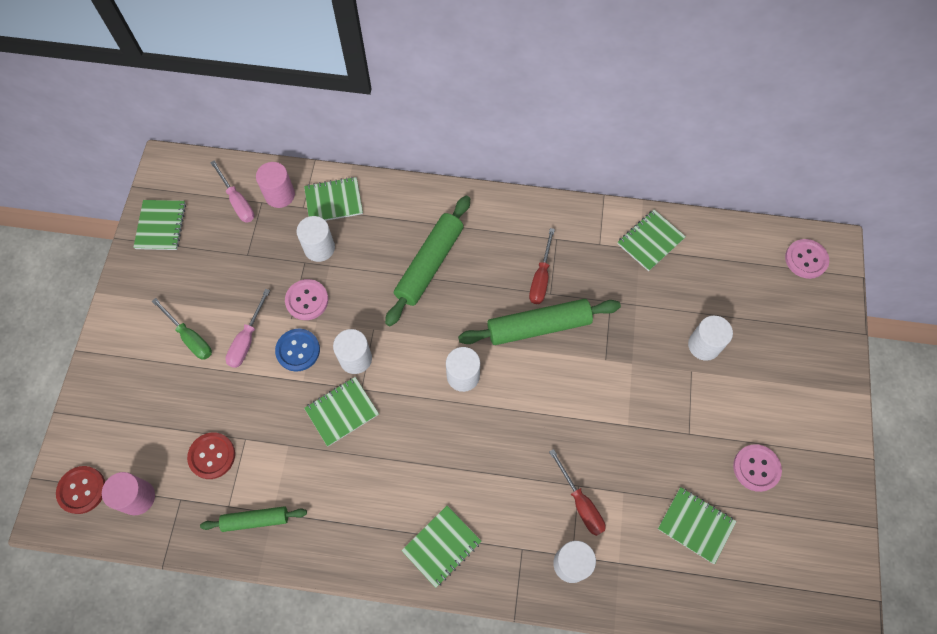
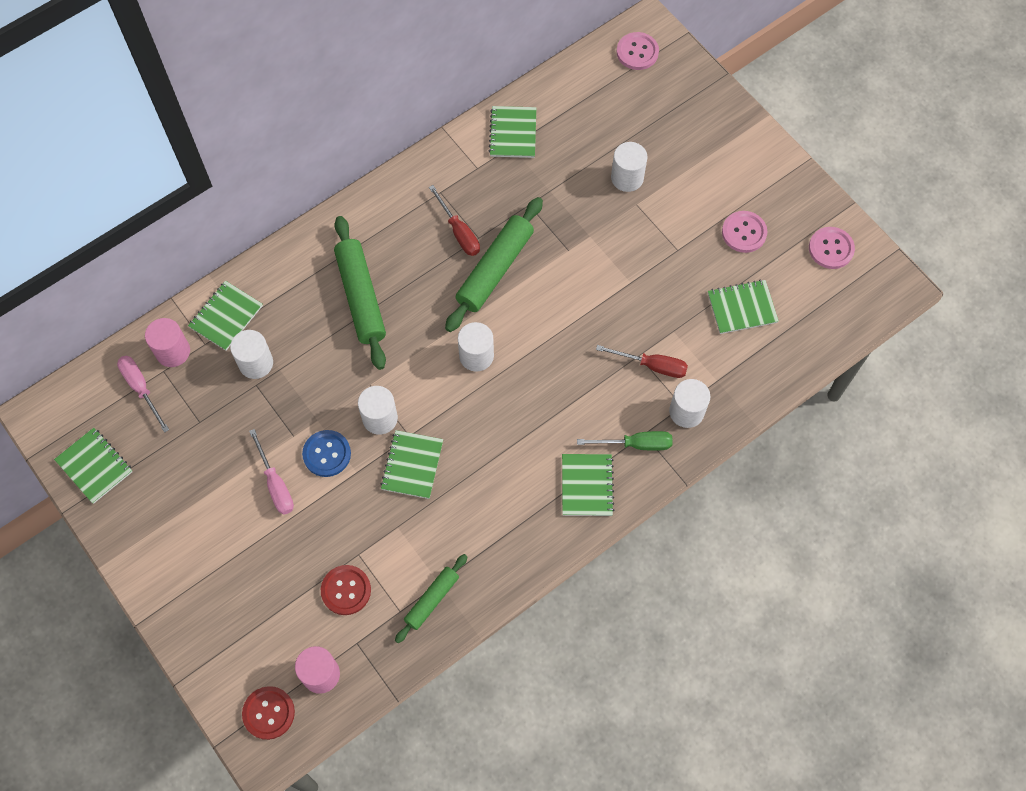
camera: 45 degrees left, 0 degrees up
green screwdriver [152,298,212,360] -> green screwdriver moved to [577,431,673,451]
pink screwdriver [210,160,254,223] -> pink screwdriver turned 135 degrees counterclockwise [117,356,169,433]
pink button [285,279,328,320] -> pink button moved to [809,227,855,269]

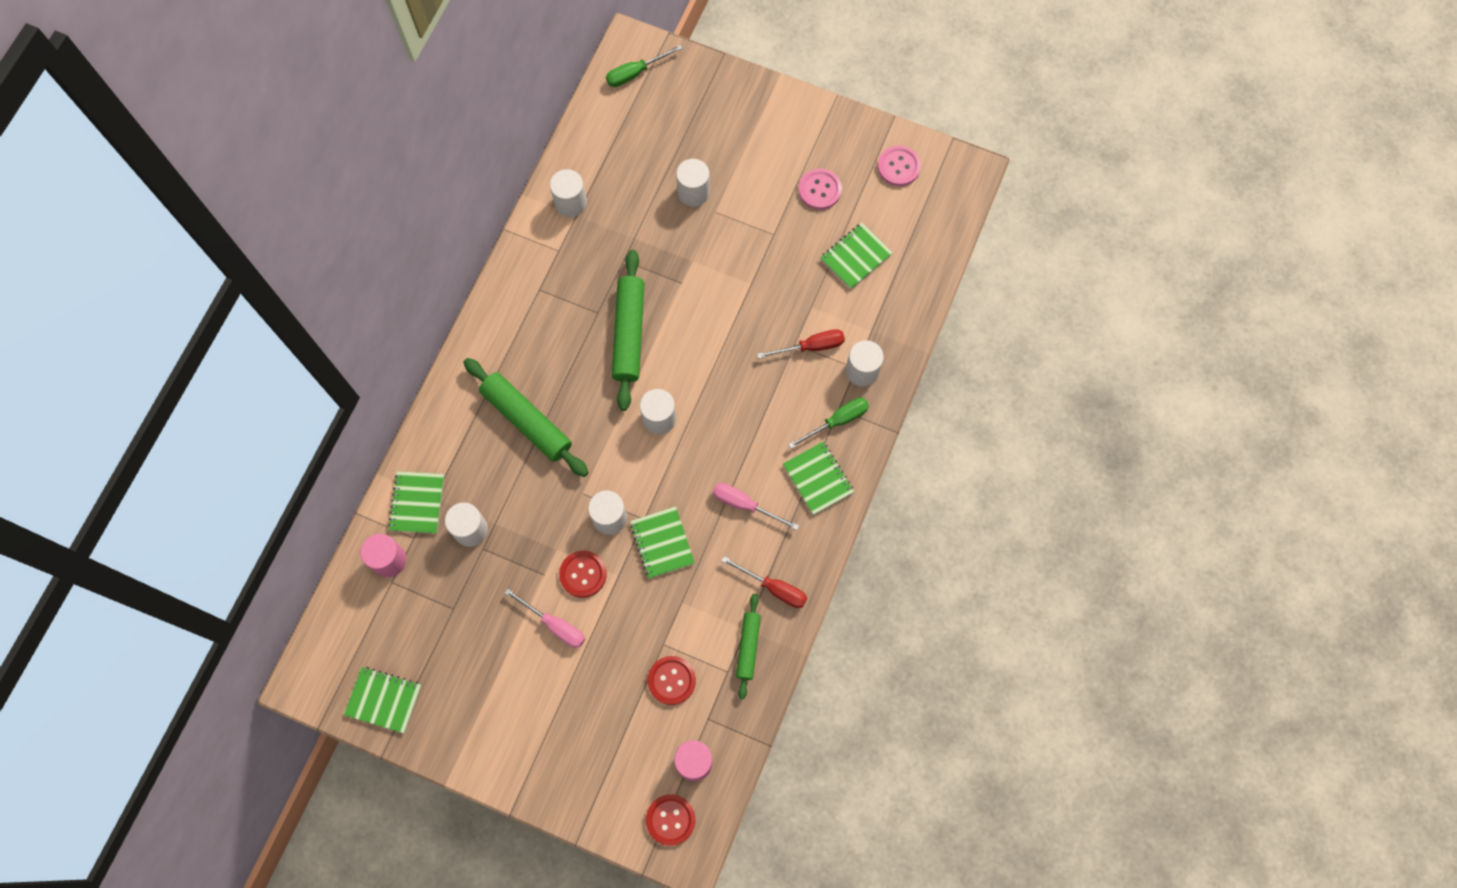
camera: 30 degrees left, 5 degrees up
pink screwdriver [117,356,169,433] -> pink screwdriver moved to [713,483,799,530]
blue button [302,430,351,477] -> red button [559,550,607,598]
red screwdriver [429,185,480,256] -> red screwdriver moved to [721,556,807,608]
green notebook [489,106,536,158] -> white cylinder [550,169,587,217]
pink button [617,32,659,70] -> green screwdriver [606,45,683,87]

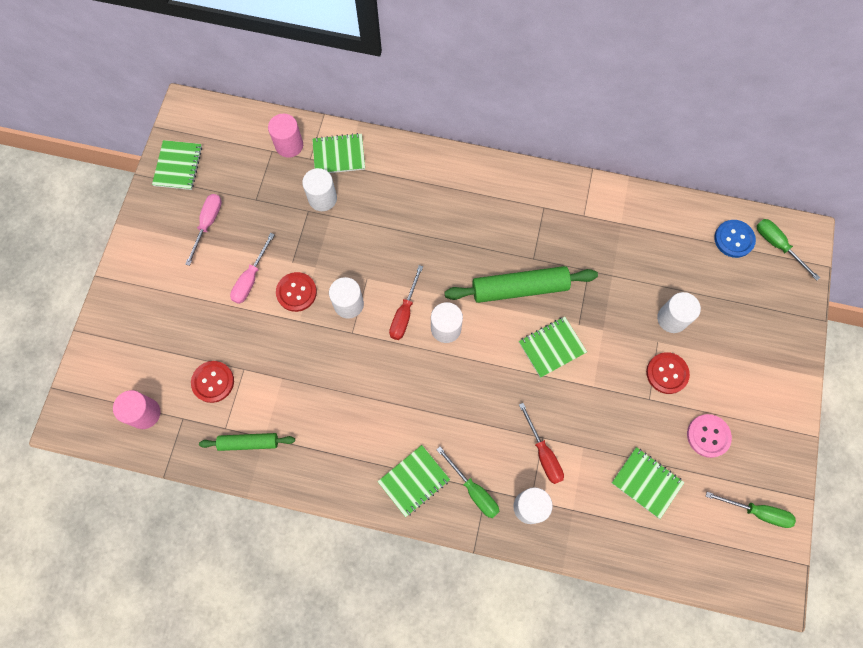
camera: 80 degrees right, 0 degrees up
green rolling pin [463,358,589,477] -> none
white cylinder [550,169,587,217] -> none
green notebook [630,506,695,579] -> green notebook moved to [519,317,587,378]
red button [646,794,695,846] -> red button moved to [646,352,690,394]
pink screwdriver [713,483,799,530] -> pink screwdriver moved to [185,194,222,266]
red screwdriver [721,556,807,608] -> red screwdriver moved to [389,265,423,340]
pink button [878,146,921,186] -> green screwdriver [706,492,796,528]
none -> blue button [714,220,756,258]

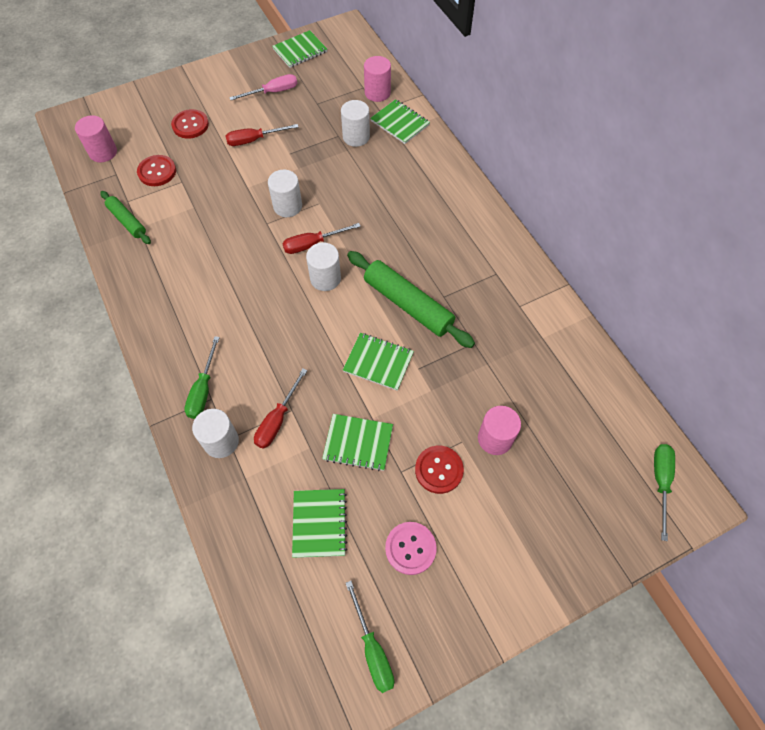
camera: 50 degrees right, 10 degrees down
pink screwdriver [230,233,275,304] -> red screwdriver [226,124,298,146]
red button [276,272,317,312] -> red button moved to [171,109,209,139]
green notebook [377,445,450,517] -> green notebook moved to [322,414,393,471]
white cylinder [657,292,701,333] -> pink cylinder [478,406,521,455]
blue button [714,220,756,258] -> none

